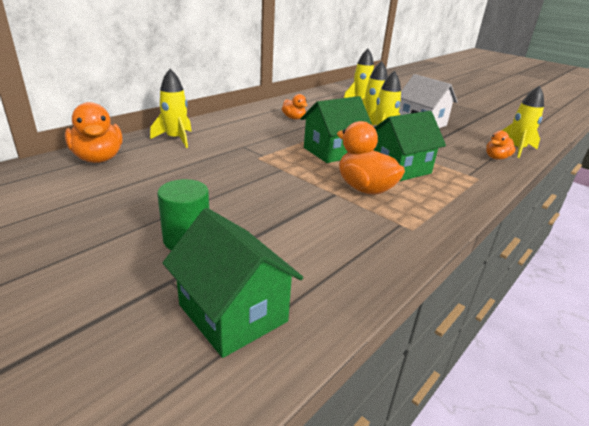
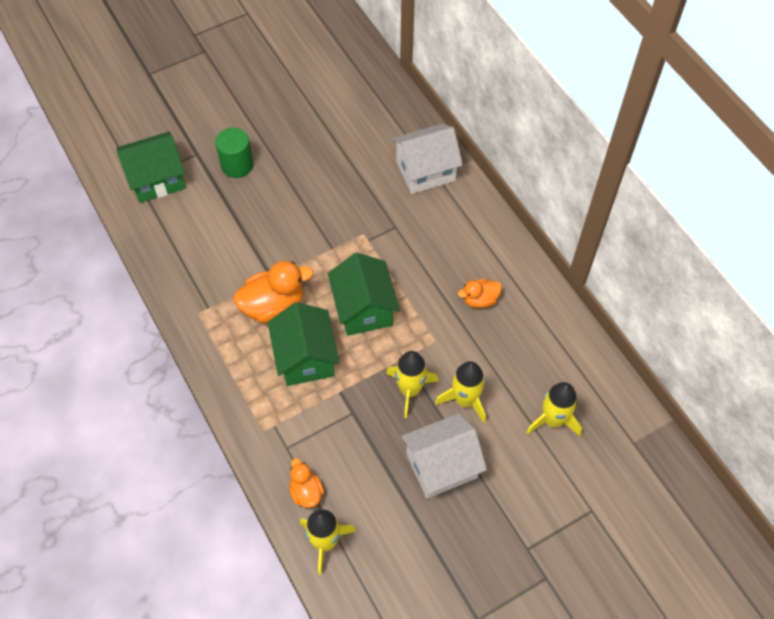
camera: 110 degrees right, 30 degrees up
orange duck [65,102,123,163] -> none
yellow rocket [150,69,192,148] -> white house [392,124,463,194]

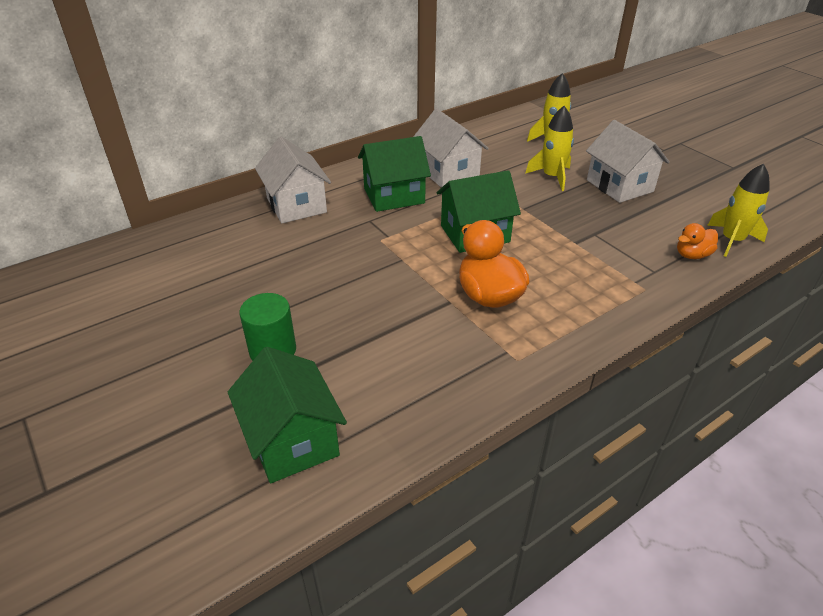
camera: 95 degrees left, 20 degrees down
green house [268,302,340,386] -> green house moved to [358,136,431,212]
yellow rocket [386,351,439,418] -> none
orange duck [458,279,502,308] -> white house [413,109,489,188]

